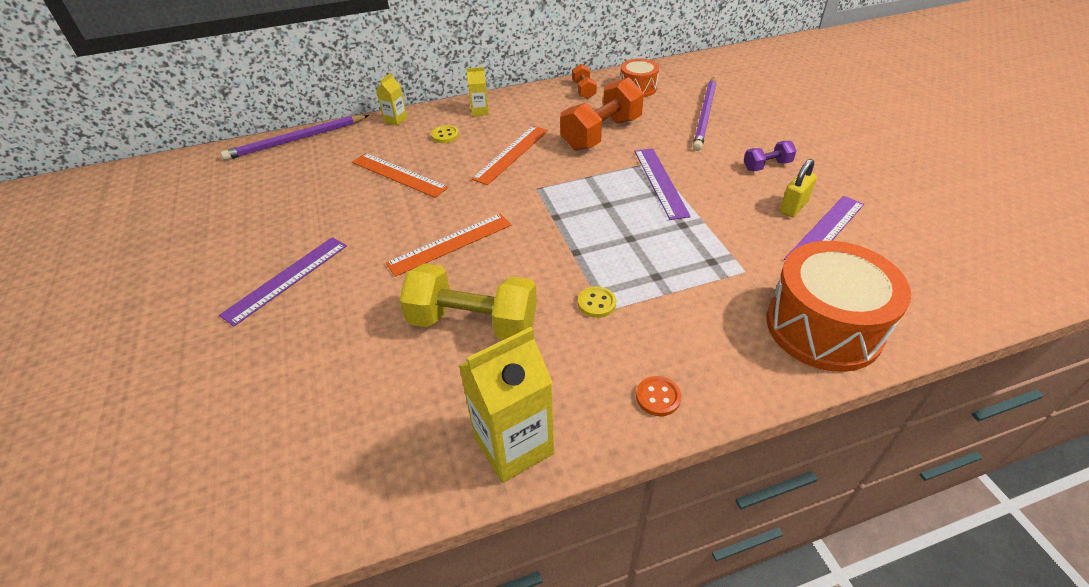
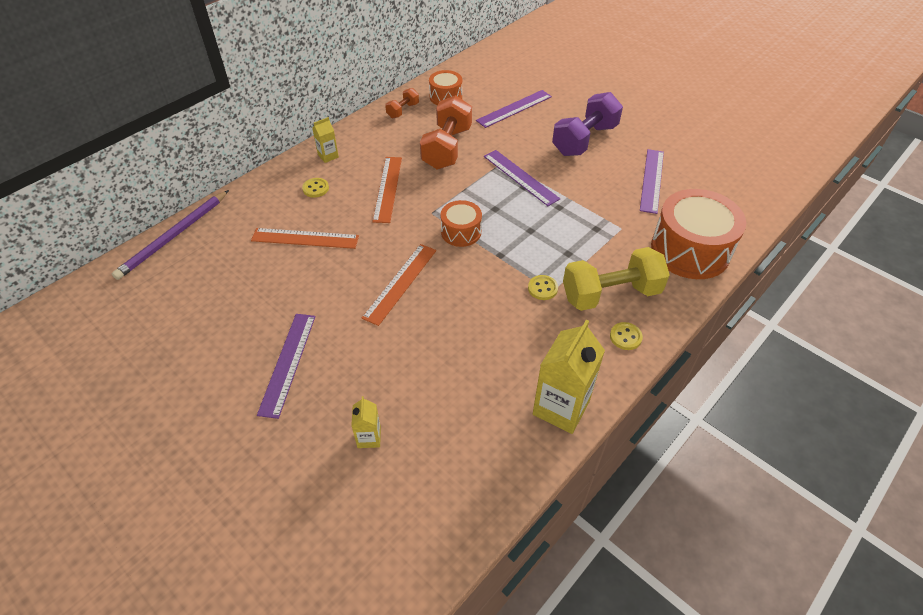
camera: 30 degrees left, 5 degrees up
yellow carton [376,73,407,126] -> yellow carton moved to [351,396,381,448]
yellow dumbbell [399,264,537,340] -> yellow dumbbell moved to [563,247,670,311]
orange dumbbell [572,64,597,99] -> orange dumbbell turned 75 degrees clockwise [385,88,419,118]
orange button [636,376,681,416] -> yellow button [610,322,643,350]
purple pencil [693,77,716,151] -> purple ruler [476,90,552,128]
purple dumbbell [744,141,796,171] -> purple dumbbell [552,92,623,156], size x2.03
yellow padlock [780,159,817,217] -> none
none -> orange drum [440,200,482,247]

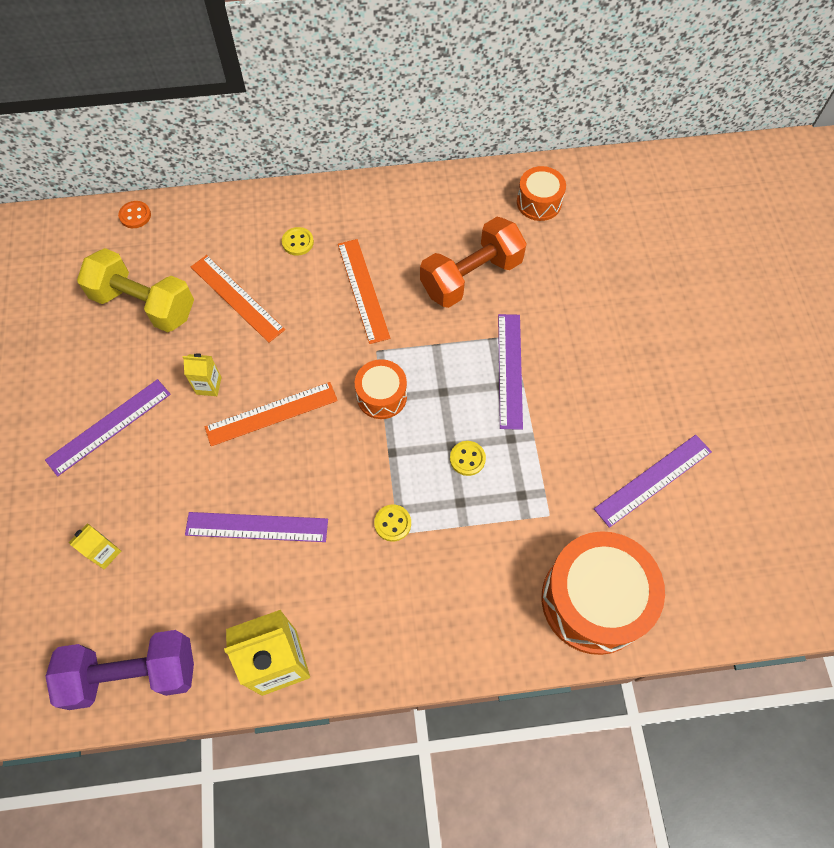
camera: 40 degrees right, 15 degrees up
purple pencil [112,190,229,280] -> orange button [118,201,151,228]
yellow carton [312,117,339,163] -> yellow carton moved to [183,353,222,396]
orange ruler [372,157,402,223] -> orange ruler turned 60 degrees counterclockwise [338,239,390,344]
orange dumbbell [385,88,419,118] -> none
purple ruler [476,90,552,128] -> purple ruler moved to [185,512,328,542]
purple dumbbell [552,92,623,156] -> purple dumbbell moved to [46,630,194,710]
yellow dumbbell [563,247,670,311] -> yellow dumbbell moved to [77,248,194,332]
yellow button [610,322,643,350] -> yellow button moved to [450,441,486,476]

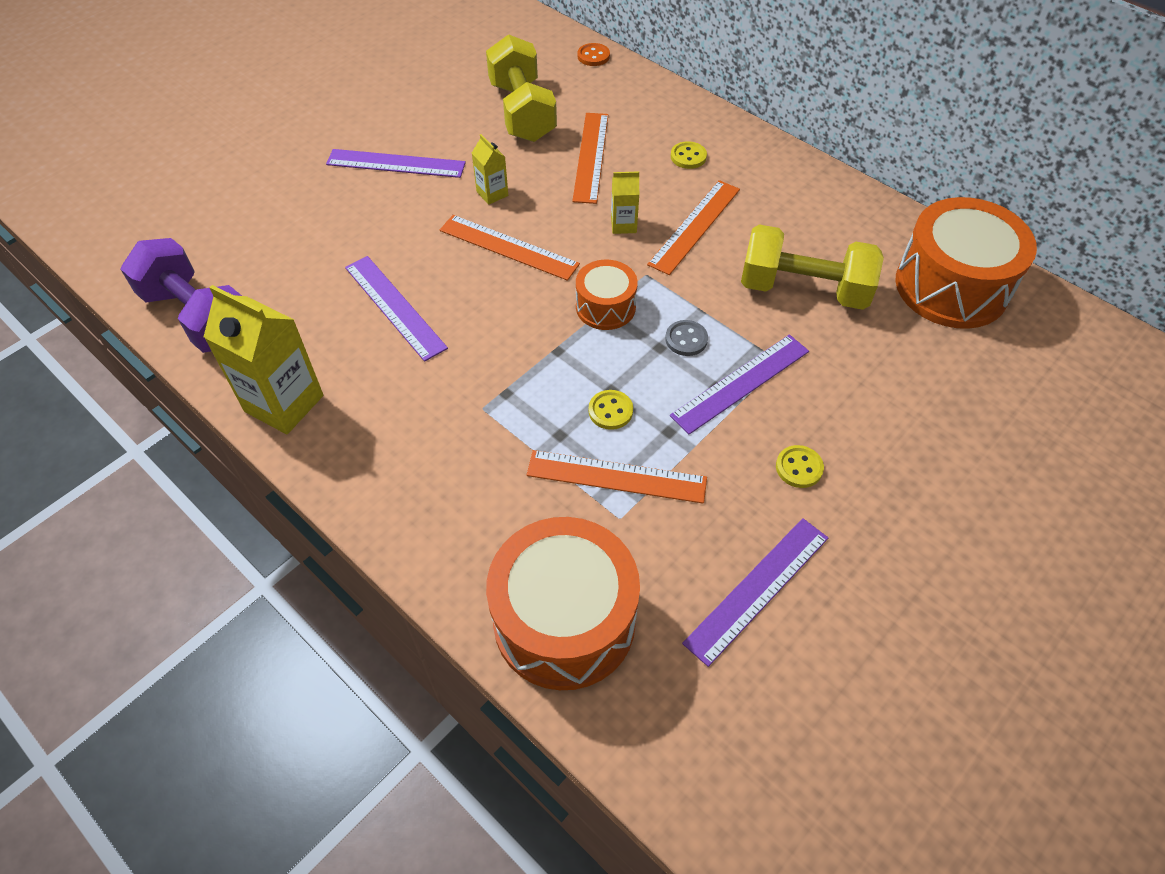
camera: 50 degrees right, 10 degrees down
yellow carton [69,523,121,569] -> yellow carton moved to [611,171,639,234]
yellow button [374,504,411,542] -> yellow button moved to [776,445,824,488]
orange dumbbell [420,217,527,308] -> yellow dumbbell [741,224,884,310]
orange drum [517,166,566,221] -> orange drum [895,197,1037,329], size x1.87
purple ruler [594,435,712,528] -> purple ruler turned 60 degrees counterclockwise [682,518,828,667]
none -> orange ruler [527,450,707,504]
none -> grey button [665,320,708,356]

